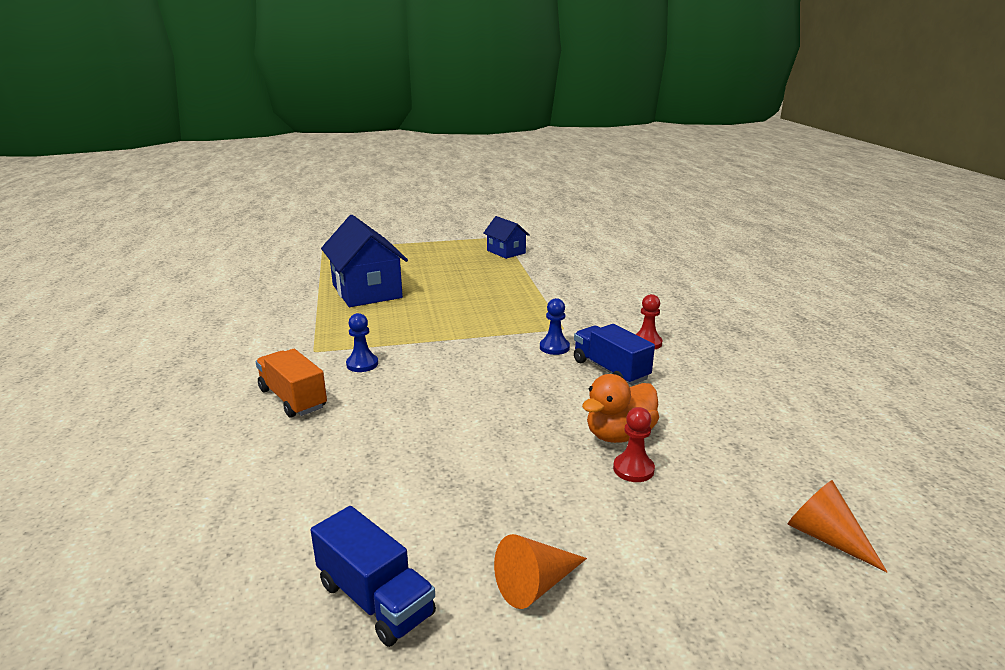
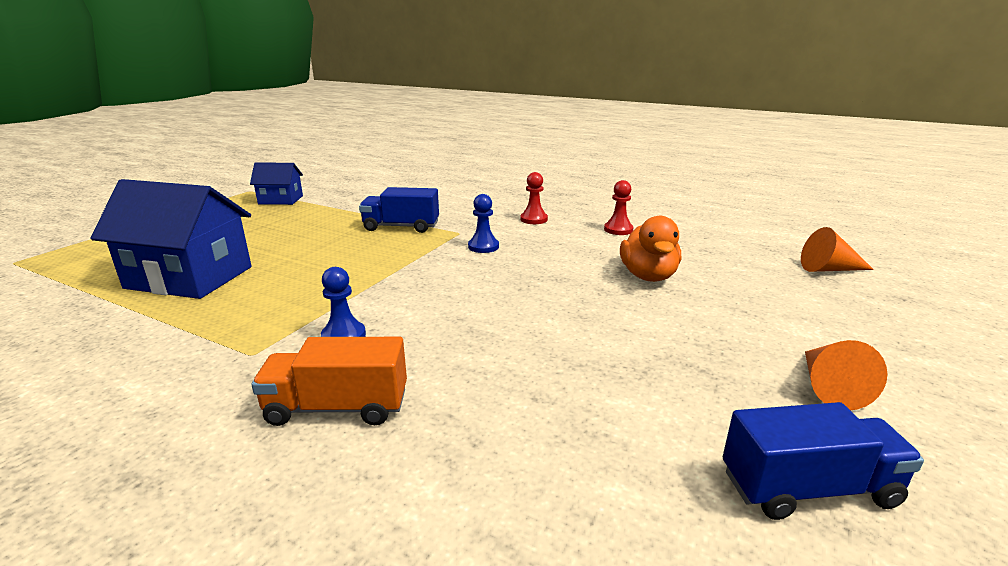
camera: 50 degrees left, 0 degrees up
blue truck [574,324,655,385] -> blue truck moved to [359,187,439,233]
red pawn [613,407,655,482] -> red pawn moved to [604,180,634,235]

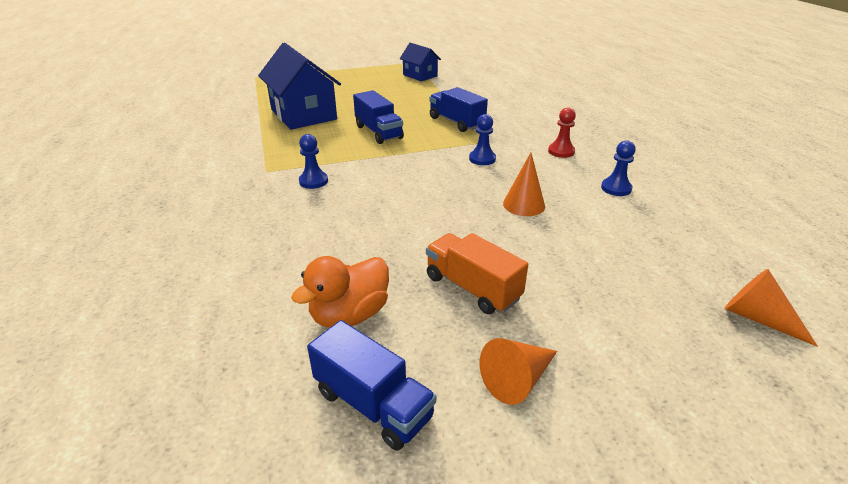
camera: 45 degrees right, 10 degrees up
orange truck [251,337,407,426] -> orange truck moved to [426,233,528,314]
red pawn [604,180,634,235] -> blue pawn [601,140,636,196]
orange duck [620,216,681,282] -> orange duck moved to [291,256,389,328]
none -> blue truck [353,90,404,144]
none -> orange cone [503,153,545,216]

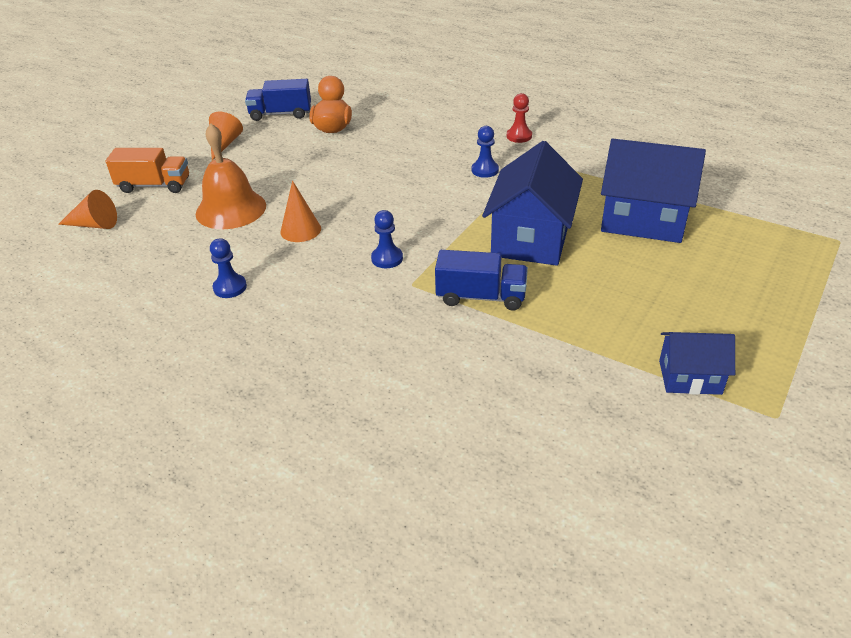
camera: 140 degrees right, 5 degrees up
blue truck [353,90,404,144] -> blue house [482,141,583,266]
orange truck [426,233,528,314] -> orange truck moved to [106,148,189,193]
red pawn [548,107,576,158] -> red pawn moved to [507,93,532,143]
none -> orange bell [196,123,266,229]

